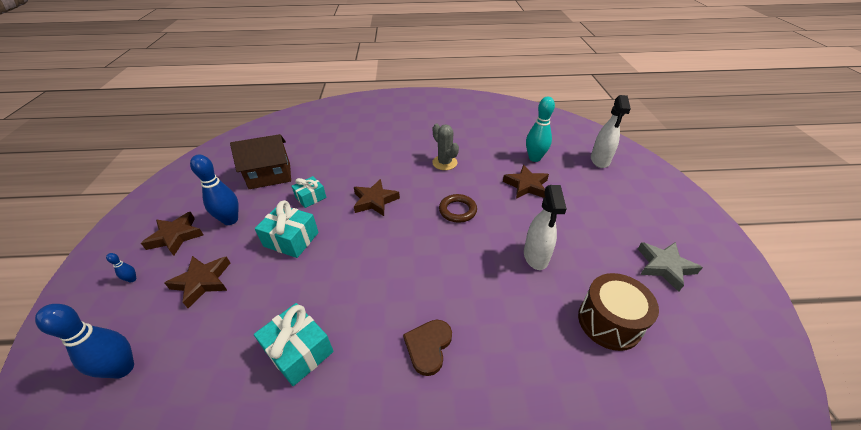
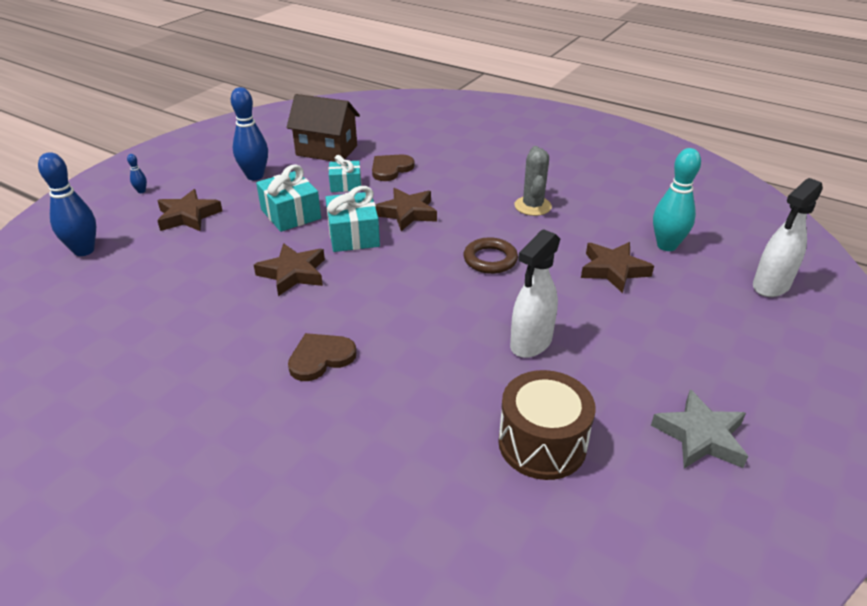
camera: 35 degrees right, 5 degrees down
brown star [141,212,204,256] -> brown star moved to [254,243,325,296]
turquoise gift [254,303,334,386] -> turquoise gift moved to [325,186,380,252]
none -> brown heart [372,154,415,181]

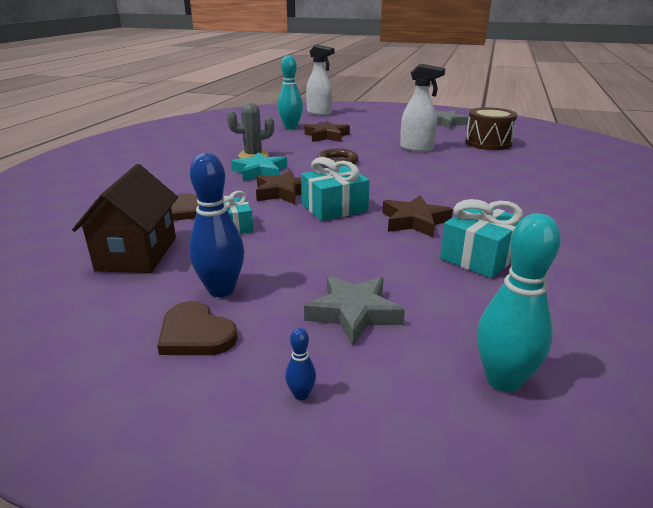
camera: 105 degrees left, 10 degrees down
blue bowling pin [38,152,96,256] -> turquoise bowling pin [477,213,561,392]
brown star [157,189,222,231] -> grey star [304,275,405,346]
turquoise gift [256,164,321,232] -> turquoise gift moved to [440,199,524,278]
brown heart [288,333,356,381] -> brown heart moved to [157,301,238,355]
none -> turquoise star [231,152,287,182]

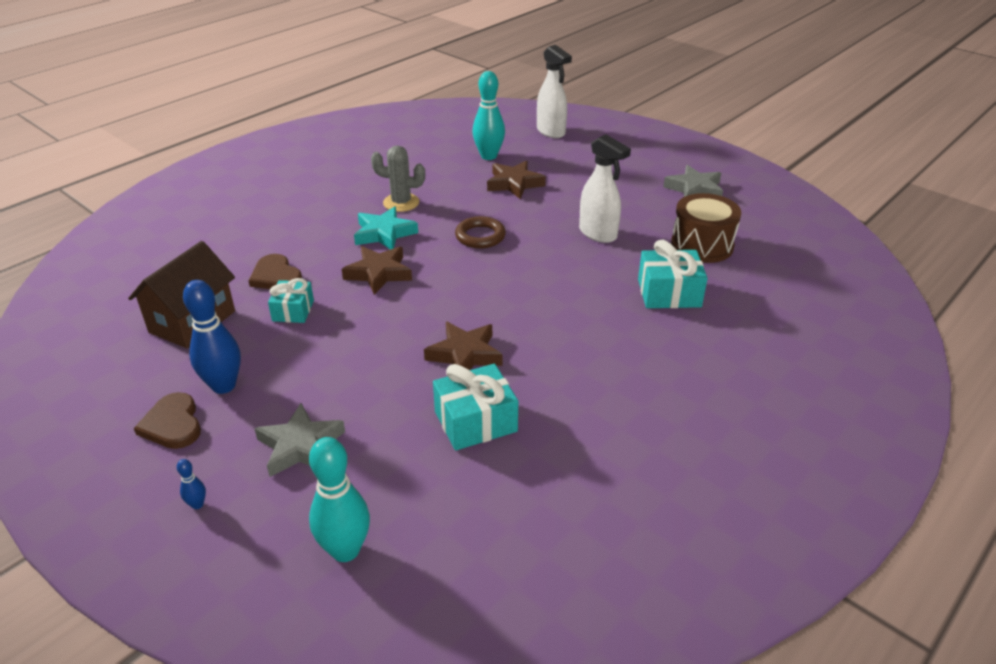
camera: 25 degrees right, 10 degrees up
turquoise gift [301,157,370,221] -> turquoise gift moved to [638,240,708,308]

